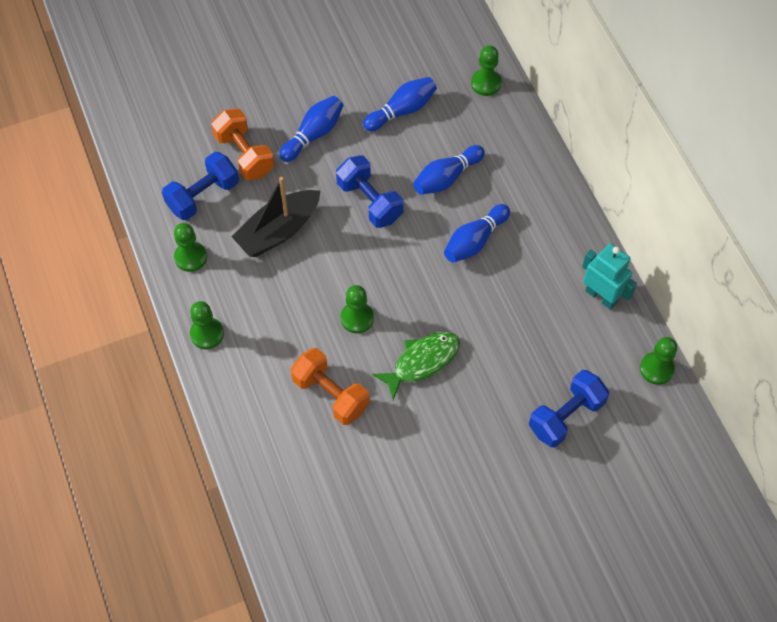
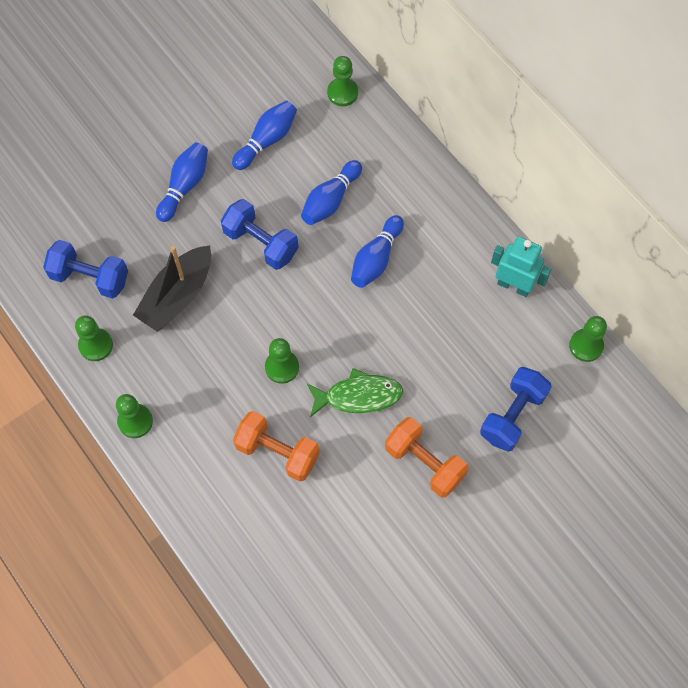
camera: 15 degrees left, 5 degrees up
blue dumbbell [162,152,239,220] -> blue dumbbell turned 75 degrees clockwise [43,240,128,299]
orange dumbbell [211,109,274,180] -> orange dumbbell moved to [385,417,468,497]
green fish [372,332,460,400] -> green fish turned 45 degrees clockwise [307,368,403,417]

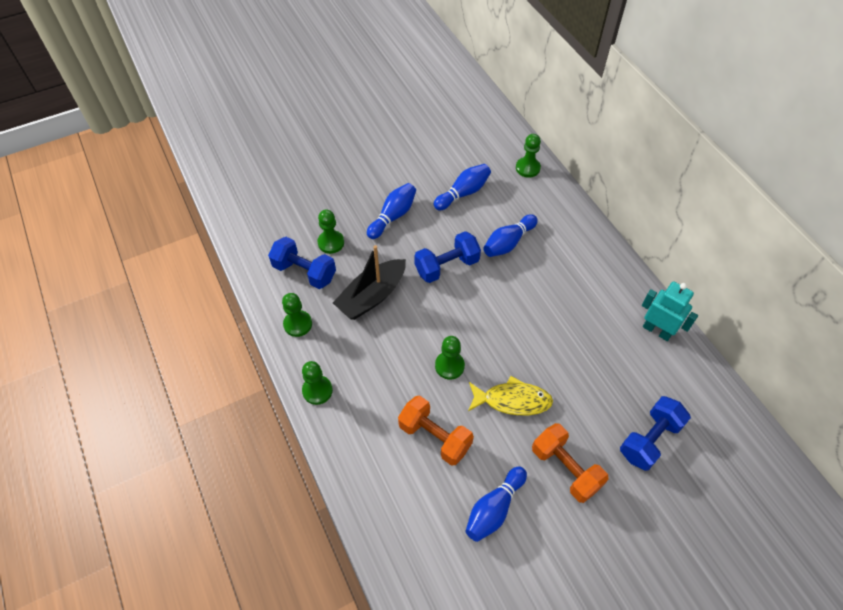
camera: 10 degrees right, 10 degrees down
blue dumbbell [221,199,298,270] -> blue dumbbell turned 75 degrees counterclockwise [414,231,481,283]
green fish [307,368,403,417] -> yellow fish [468,376,553,416]
blue bowling pin [351,215,404,288] -> blue bowling pin moved to [466,466,527,542]
green pawn [569,316,607,362] -> green pawn moved to [318,210,344,254]

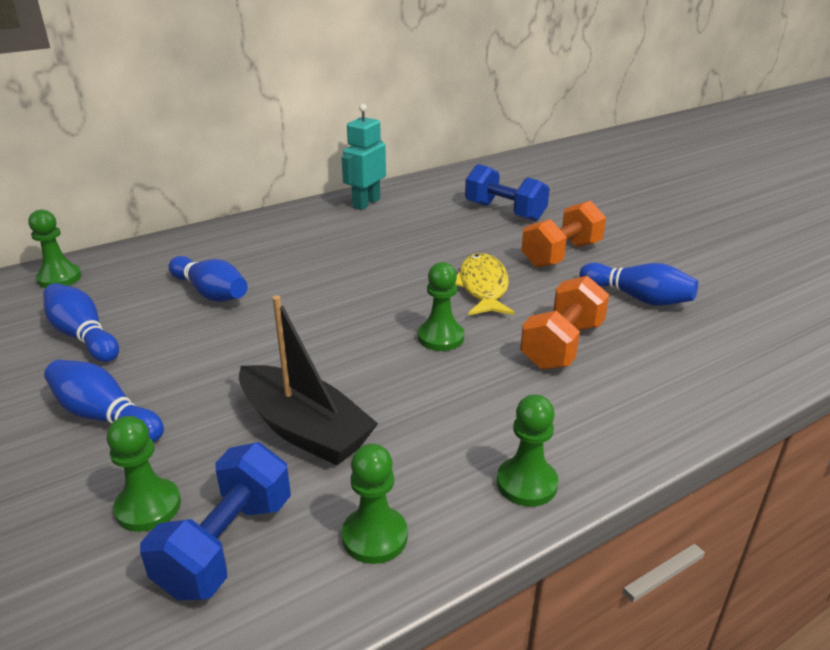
camera: 95 degrees left, 25 degrees down
blue dumbbell [414,231,481,283] -> none

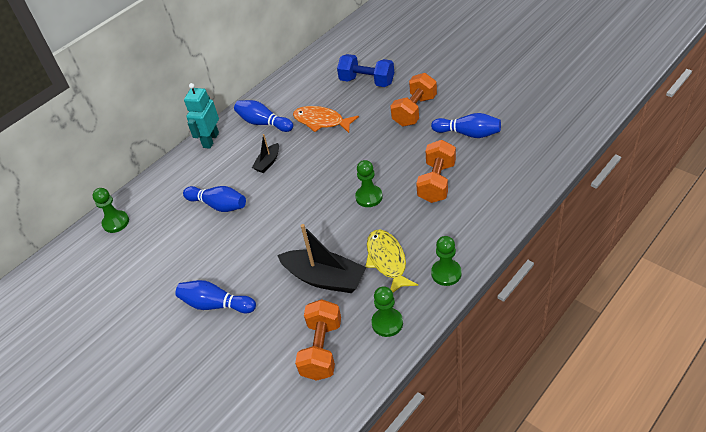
camera: 10 degrees left, 15 degrees up
blue bowling pin [43,283,119,362] -> blue bowling pin moved to [234,100,293,132]
green pawn [107,416,181,532] -> none
blue dumbbell [140,443,291,600] -> orange dumbbell [295,299,341,381]
turquoise robot [342,104,386,210] -> turquoise robot moved to [184,83,219,149]
yellow fish [455,253,515,315] -> yellow fish moved to [365,229,418,292]
none -> black boat [252,134,279,173]
none -> orange fish [293,106,359,133]

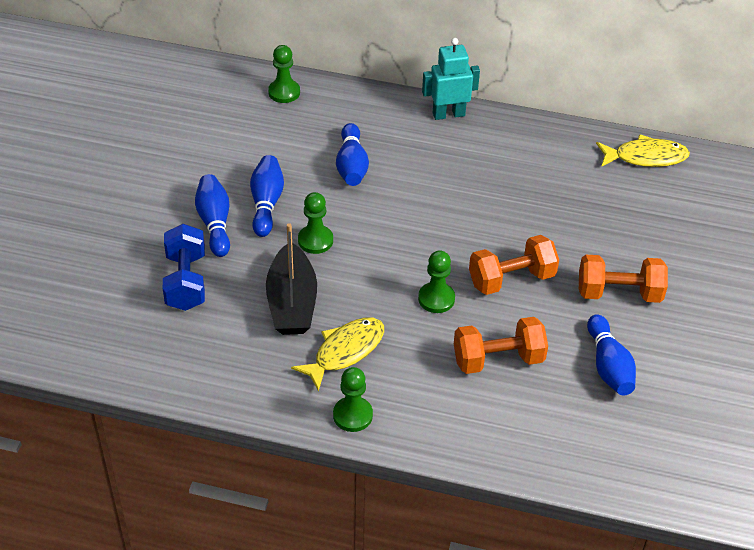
camera: 55 degrees right, 0 degrees up
blue bowling pin [234,100,293,132] -> blue bowling pin moved to [250,155,284,237]
black boat [252,134,279,173] -> none
orange fish [293,106,359,133] -> none
orange dumbbell [295,299,341,381] -> orange dumbbell moved to [469,235,559,295]
blue dumbbell [337,54,394,87] -> blue dumbbell moved to [163,224,205,311]
green pawn [371,286,403,337] -> green pawn moved to [298,192,333,254]
none -> yellow fish [596,134,690,167]

